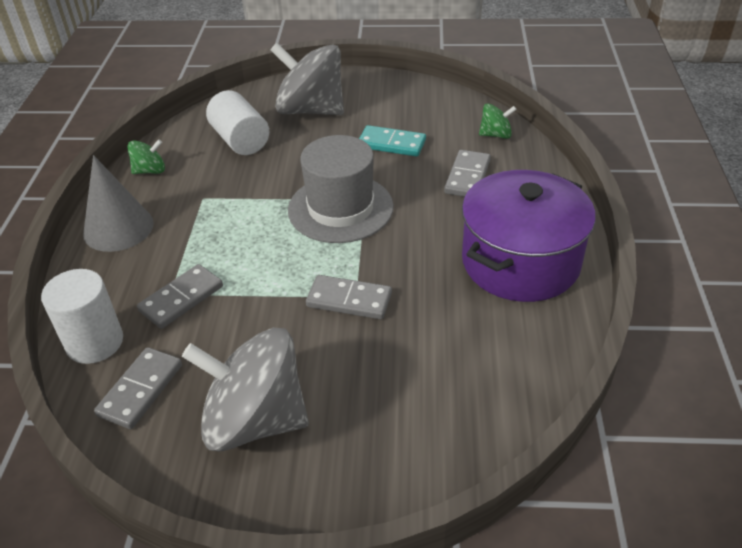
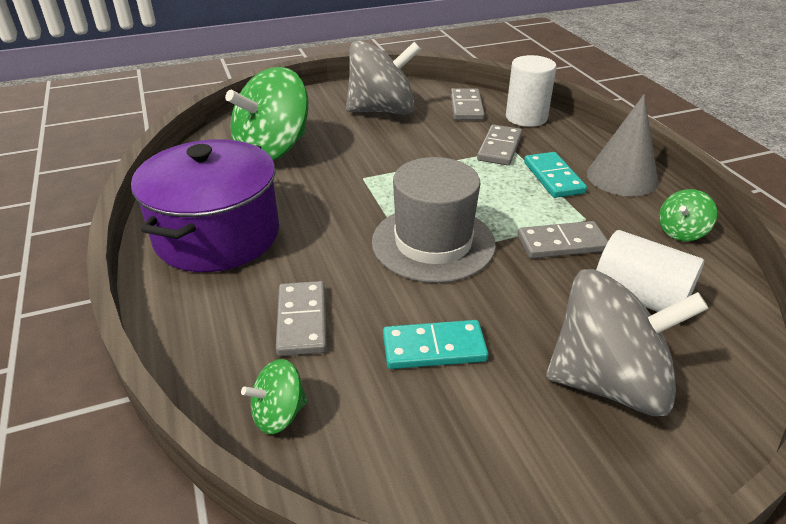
camera: 155 degrees right, 5 degrees down
grey domino [306,275,392,319] -> grey domino moved to [518,221,608,259]
none -> green spinning top [225,67,308,161]
none -> turquoise domino [524,152,587,198]

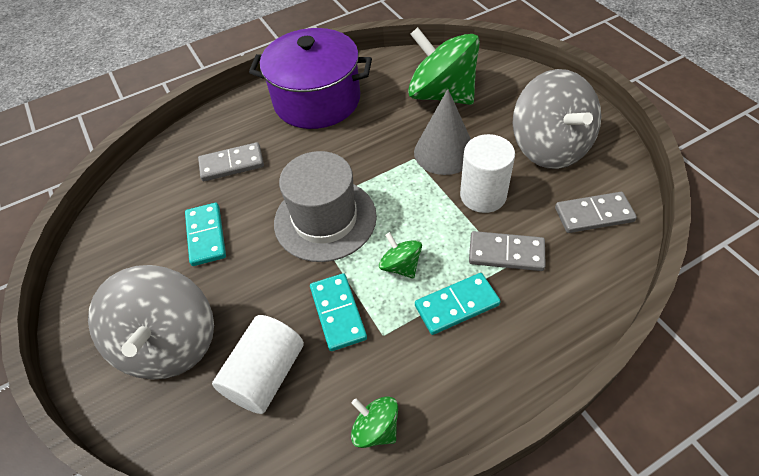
camera: 85 degrees right, 15 degrees up
green spinning top [241,359,307,434] -> green spinning top moved to [379,232,422,278]
white cylinder [506,55,556,127] -> white cylinder moved to [460,134,515,213]
grey domino [518,221,608,259] -> turquoise domino [310,273,367,351]
grey cone [587,94,658,196] -> grey cone moved to [414,89,471,175]

